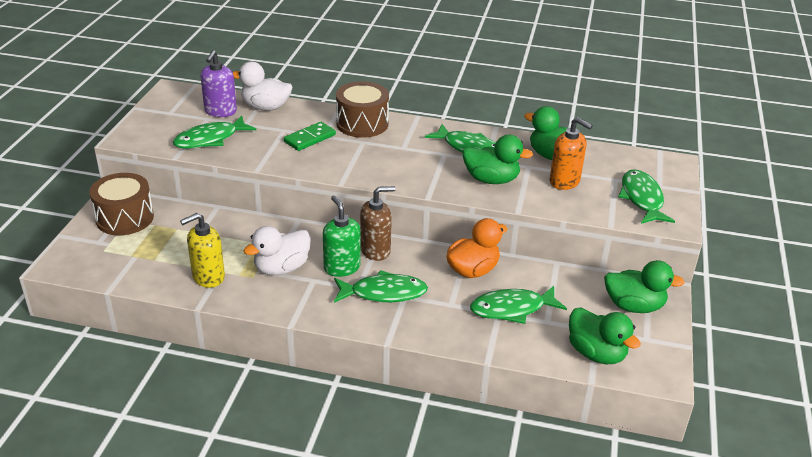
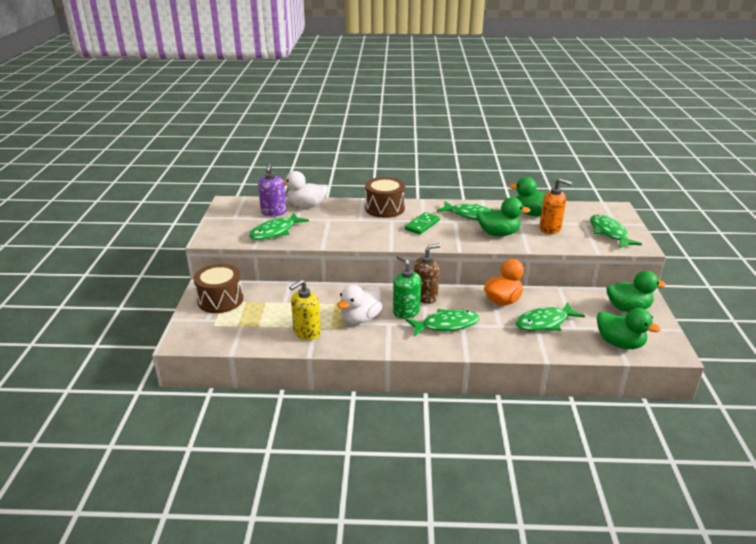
camera: 10 degrees left, 5 degrees down
green domino [284,122,336,151] -> green domino moved to [405,212,440,234]

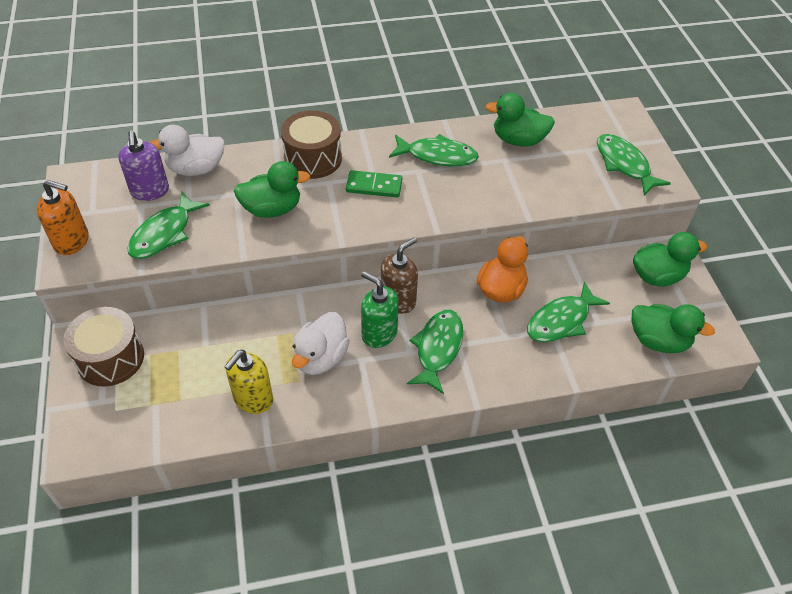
camera: 15 degrees left, 20 degrees up
green domino [405,212,440,234] -> green domino turned 75 degrees clockwise [346,170,402,197]
green fish [406,309,479,336] -> green fish turned 45 degrees counterclockwise [407,310,463,394]
green duck [476,197,531,236] -> green duck moved to [234,161,310,218]
orange soap dispenser [539,178,572,234] -> orange soap dispenser moved to [37,180,89,255]

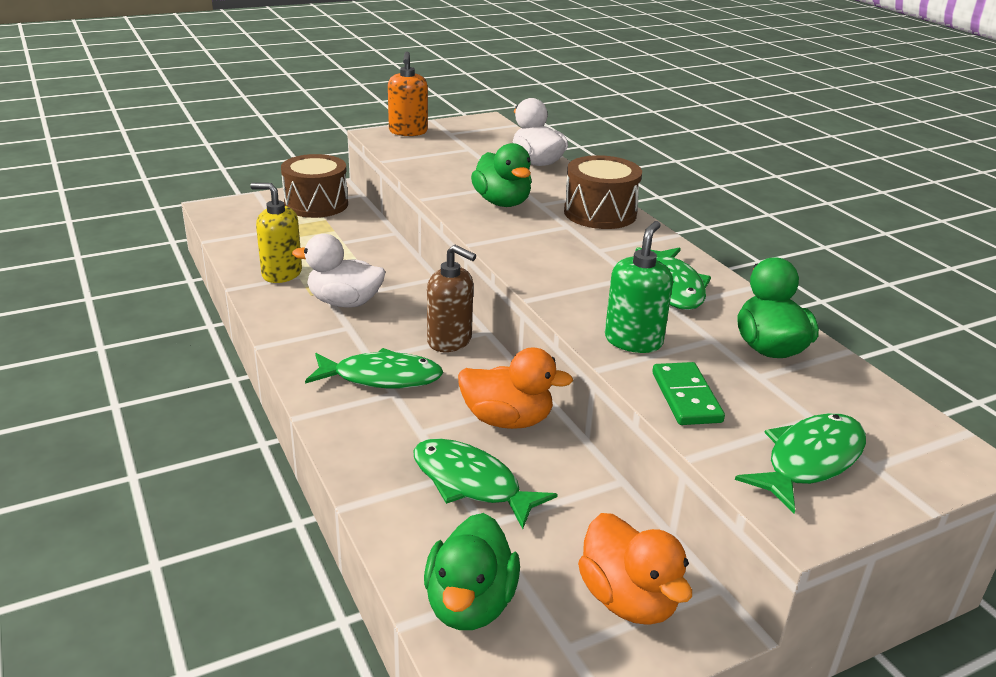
camera: 75 degrees right, 20 degrees down
purple soap dispenser [118,131,169,201] -> none
green fish [127,192,210,259] -> none
green domino [346,170,402,197] -> green domino moved to [652,362,725,425]
green soap dispenser [361,271,399,348] -> green soap dispenser moved to [605,221,673,353]
green duck [633,232,707,287] -> orange duck [578,513,692,625]

